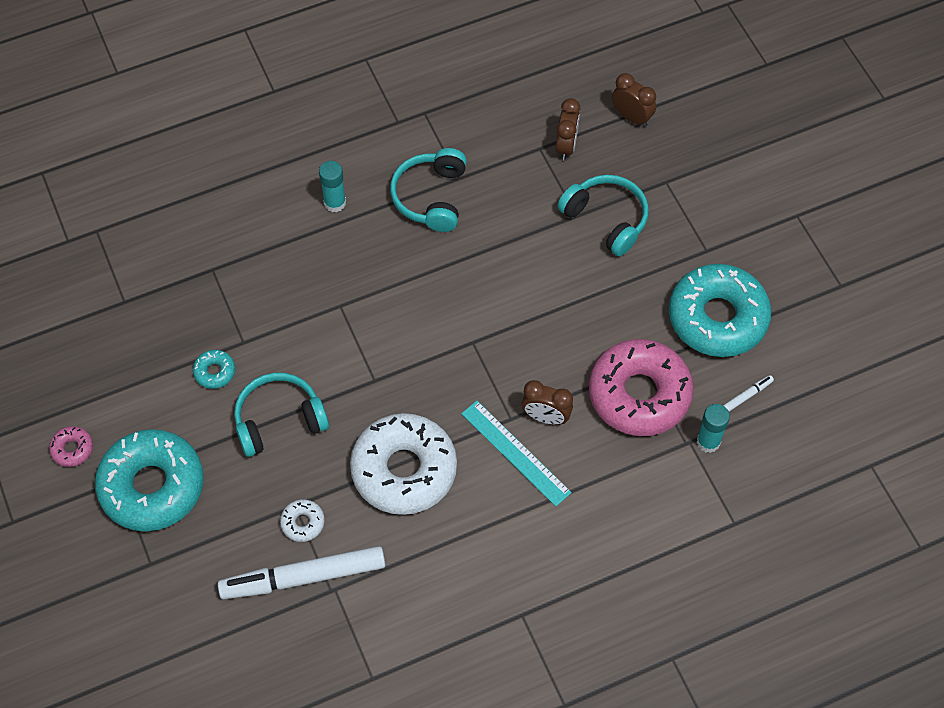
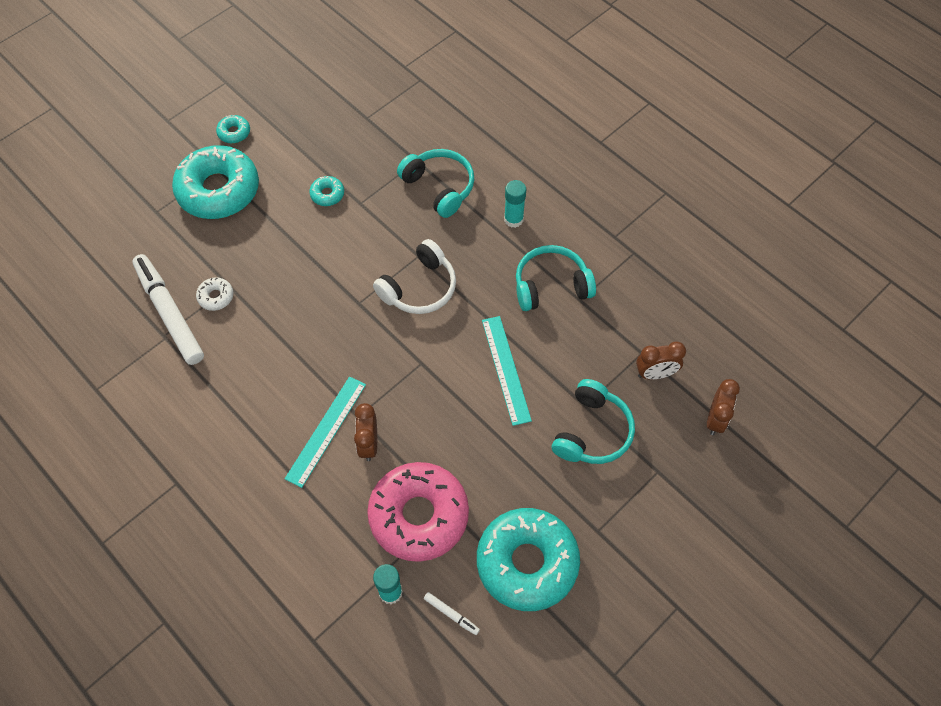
camera: 70 degrees right, 0 degrees up
pink donut [49,426,93,467] -> turquoise donut [216,115,250,144]
turquoise headphones [234,373,329,457] -> turquoise headphones moved to [397,149,474,218]
white donut [350,413,457,515] -> none
none -> white headphones [373,239,456,314]
none -> turquoise ruler [482,316,532,426]

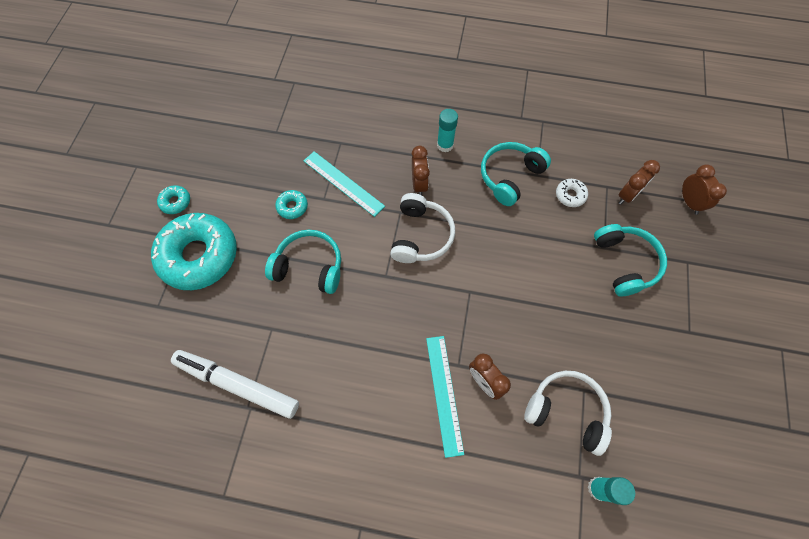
camera: 35 degrees left, 5 degrees up
white donut [196,277,233,311] -> white donut moved to [556,179,588,207]
pink donut [367,462,469,562] -> white headphones [524,371,612,456]
turquoise headphones [397,149,474,218] -> turquoise headphones moved to [265,230,341,294]
white marker [424,592,480,635] -> none
turquoise donut [477,508,580,611] -> none
turquoise ruler [482,316,532,426] -> turquoise ruler moved to [303,151,385,217]
none -> brown clock [412,146,430,195]

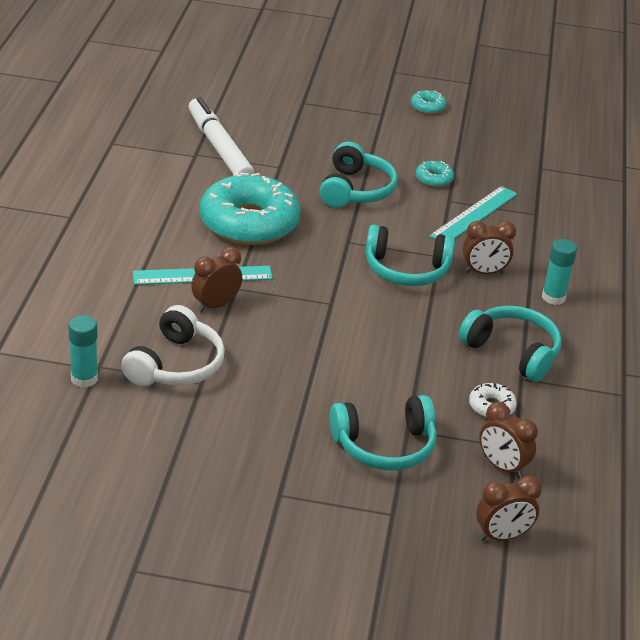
camera: 85 degrees right, 30 degrees down
turquoise donut [151,213,237,290] -> turquoise donut moved to [200,172,301,245]
white marker [171,350,299,419] -> white marker turned 45 degrees counterclockwise [189,97,255,175]
white headphones [390,193,455,263] -> turquoise headphones [365,225,455,286]

